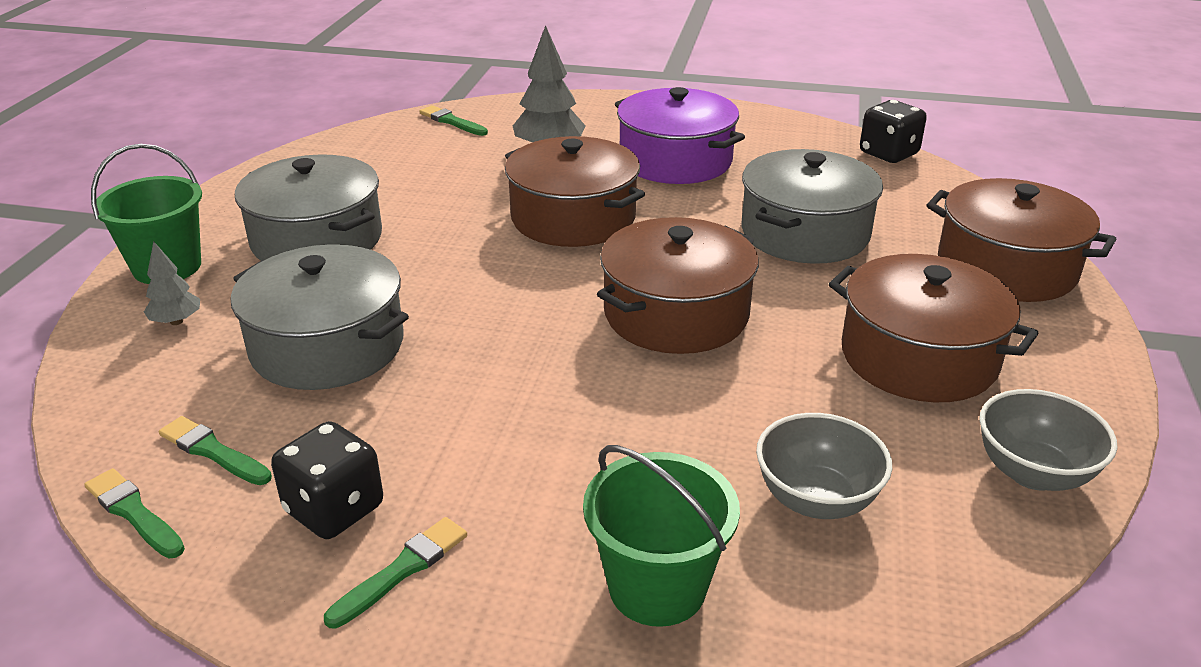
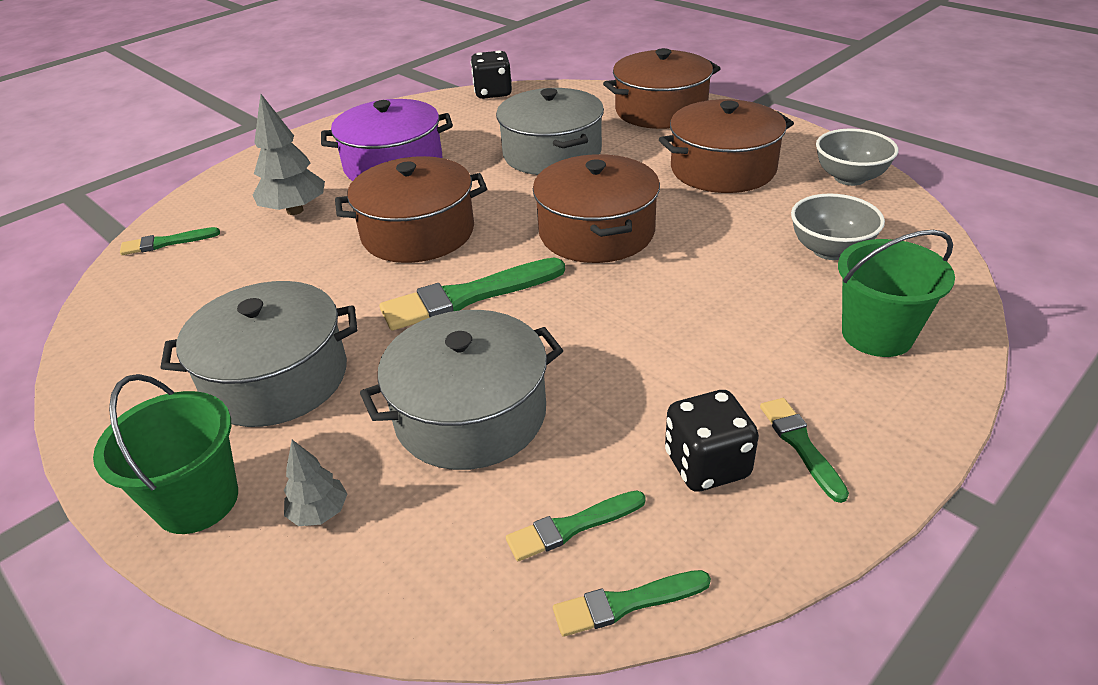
camera: 55 degrees left, 5 degrees up
none -> green brush [380,258,565,331]

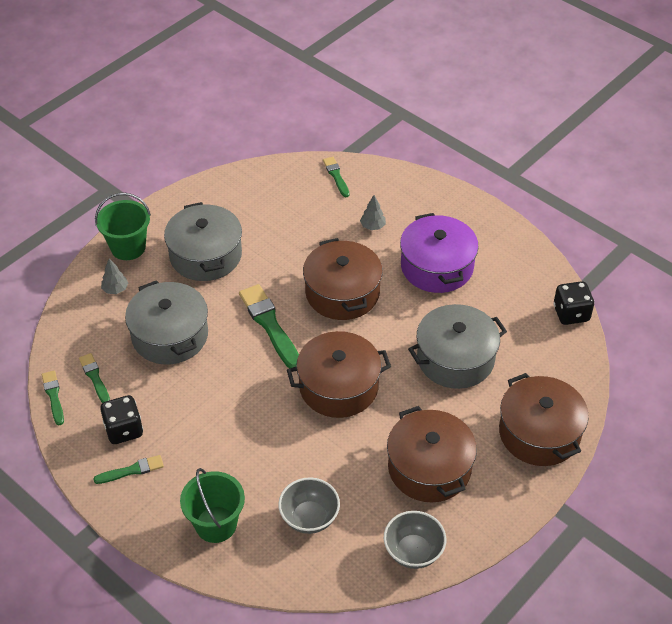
camera: 85 degrees right, 10 degrees up
grey tree [253,93,325,215] -> grey tree [360,195,386,230], size x0.56

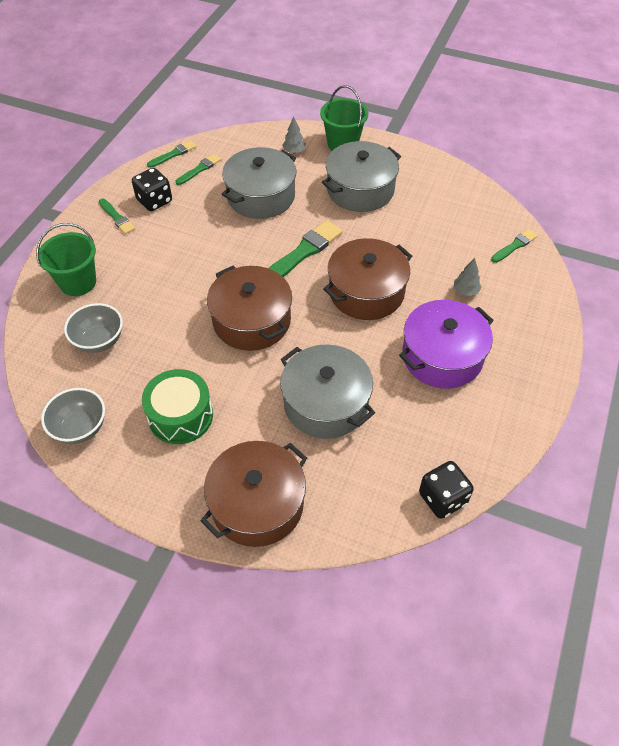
camera: 70 degrees right, 5 degrees up
brown pot [387,406,477,502] -> green drum [142,369,213,444]

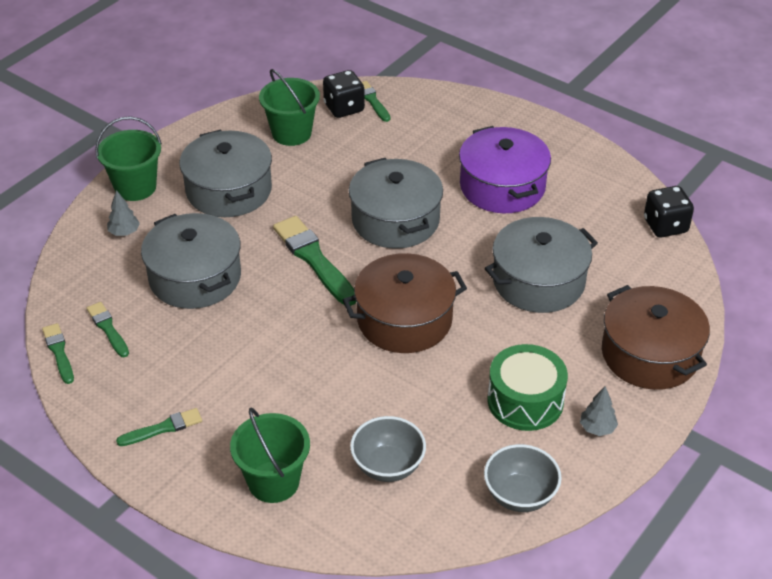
camera: 75 degrees left, 10 degrees down
black dice [132,168,172,211] -> black dice moved to [323,70,365,118]
brown pot [323,238,412,320] -> grey pot [349,158,443,249]
grey tree [454,258,482,296] -> grey tree moved to [580,387,618,436]
none -> green bucket [259,69,320,146]

